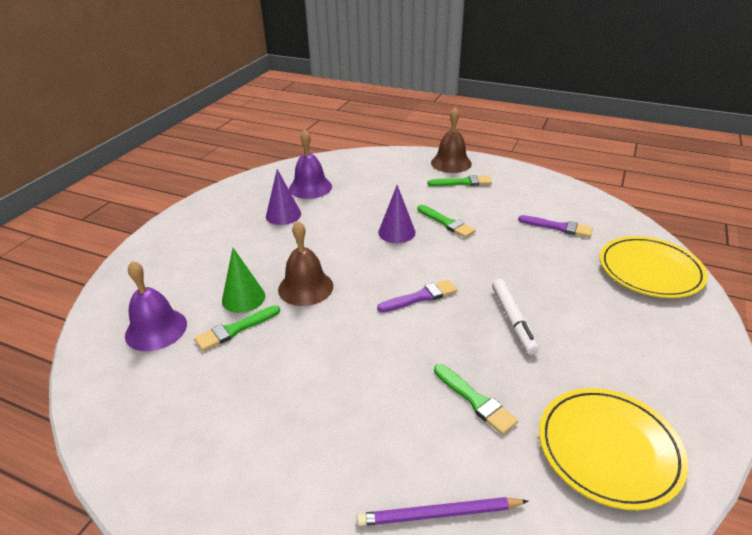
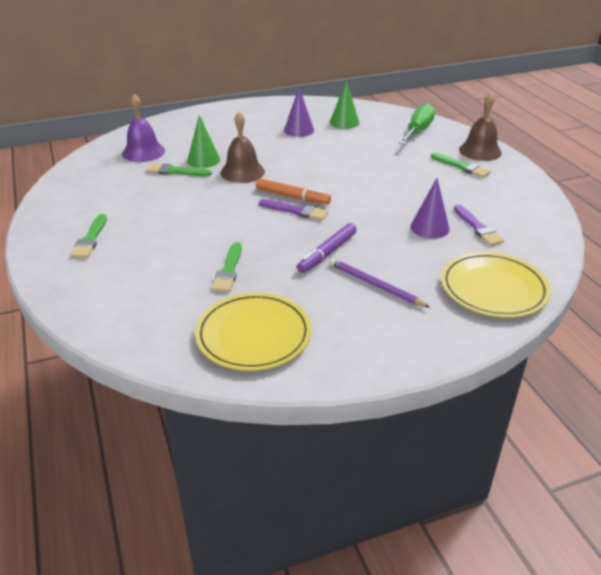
camera: 45 degrees right, 0 degrees up
purple bell [289,130,332,199] -> green cone [330,80,359,129]
purple pencil [357,497,528,526] -> purple pencil moved to [329,258,430,308]
purple cone [378,185,416,243] -> purple cone moved to [411,178,450,239]
green brush [417,205,476,238] -> green brush moved to [71,214,107,258]
white marker [492,279,539,355] -> purple marker [297,223,357,273]
none -> orange marker [256,179,331,205]
none -> green screwdriver [399,103,435,145]

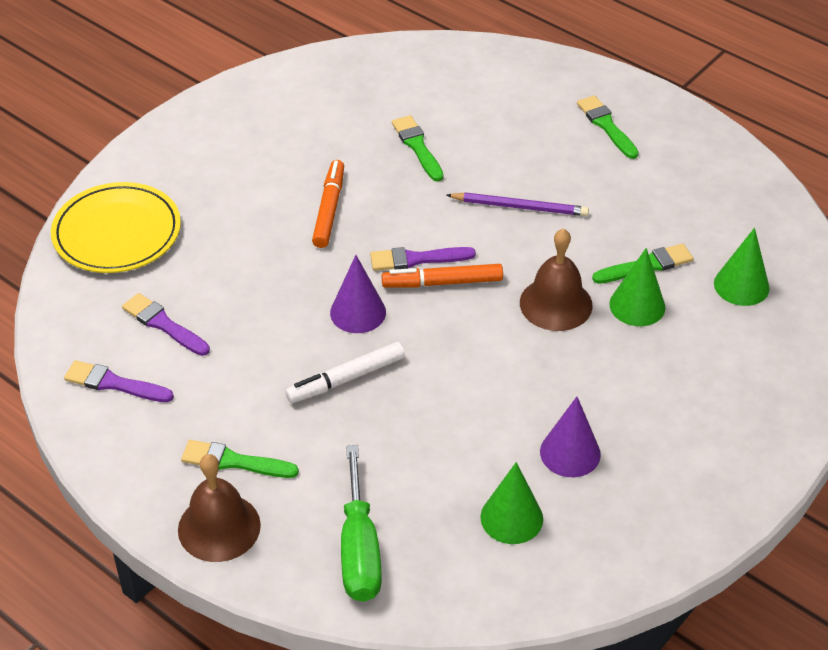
camera: 150 degrees right, 10 degrees up
purple bell [122,94,165,162] -> green cone [714,228,770,306]
yellow plate [195,293,311,371] -> none
purple marker [297,223,357,273] -> orange marker [312,160,344,248]
purple pencil [329,258,430,308] -> purple pencil moved to [447,192,589,216]
purple cone [411,178,450,239] -> purple cone moved to [330,255,386,333]
none -> purple brush [64,360,174,402]
none -> white marker [285,342,405,403]

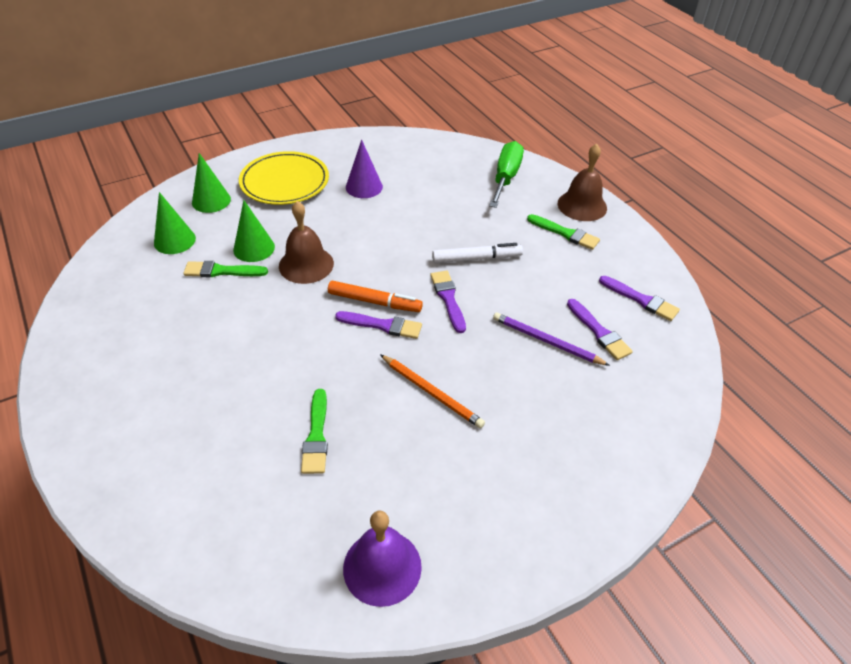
camera: 160 degrees left, 0 degrees up
yellow plate [51,182,181,273] -> yellow plate moved to [239,151,329,205]
orange marker [312,160,344,248] -> orange pencil [380,354,485,428]
purple cone [330,255,386,333] -> purple brush [430,271,466,333]
purple pencil [447,192,589,216] -> purple pencil moved to [493,313,610,366]
green cone [480,462,543,544] -> green cone moved to [192,153,231,213]
green brush [577,95,639,159] -> none
none -> purple bell [343,511,422,607]

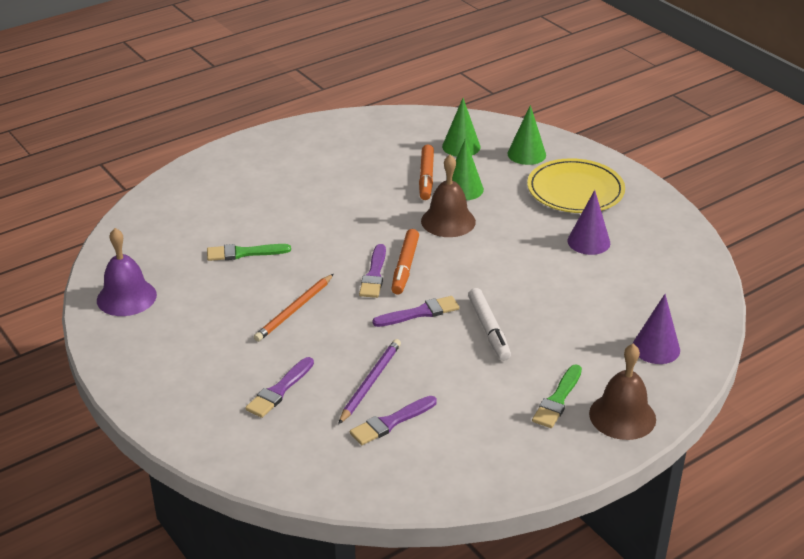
camera: 85 degrees right, 10 degrees down
green brush [183,261,268,277] -> orange marker [419,145,434,200]
green screwdriver [489,141,524,208] -> purple cone [633,294,680,364]
purple brush [599,276,680,321] -> purple brush moved to [245,357,314,418]

